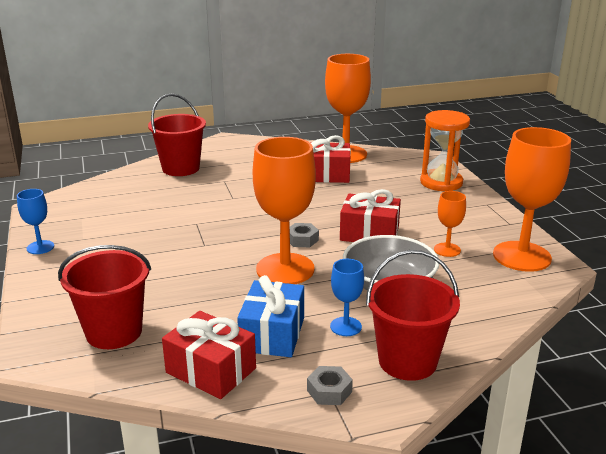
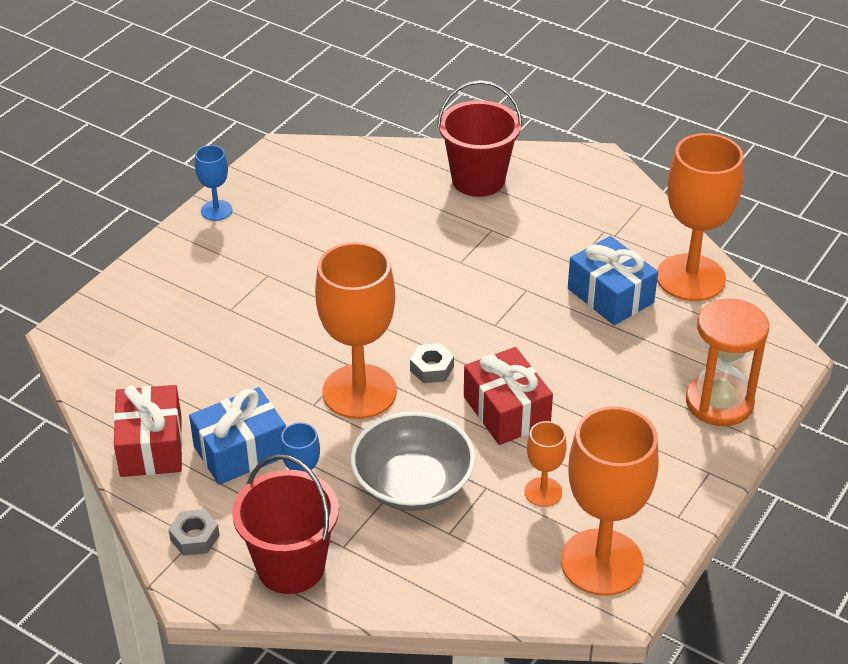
camera: 50 degrees right, 15 degrees up
red bucket [58,245,151,349] -> none
red gift [310,135,351,183] -> blue gift [568,236,658,325]

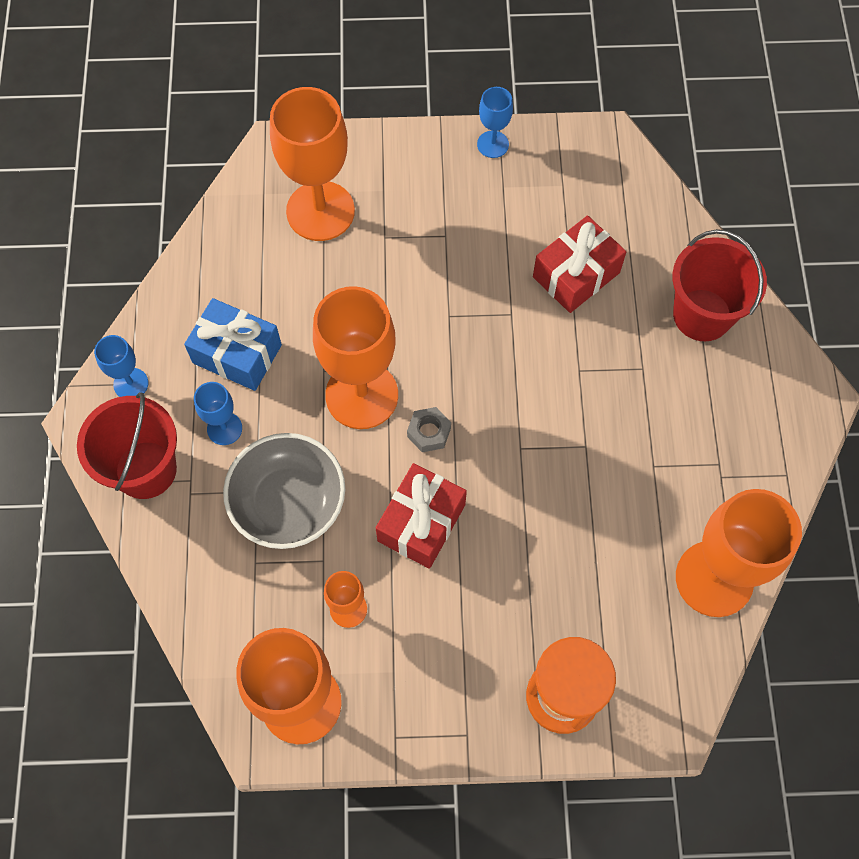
camera: 55 degrees right, 25 degrees up
red gift [114,385,182,477] -> red gift moved to [533,215,626,313]
grey nut [168,509,220,556] -> blue goblet [94,335,148,397]
blue gift [568,236,658,325] -> none
none -> orange goblet [270,87,355,241]

